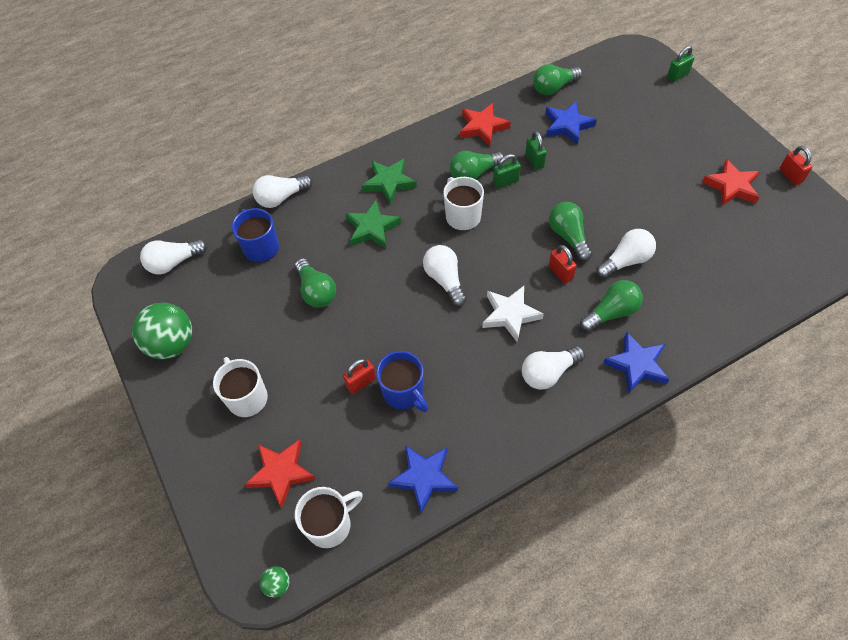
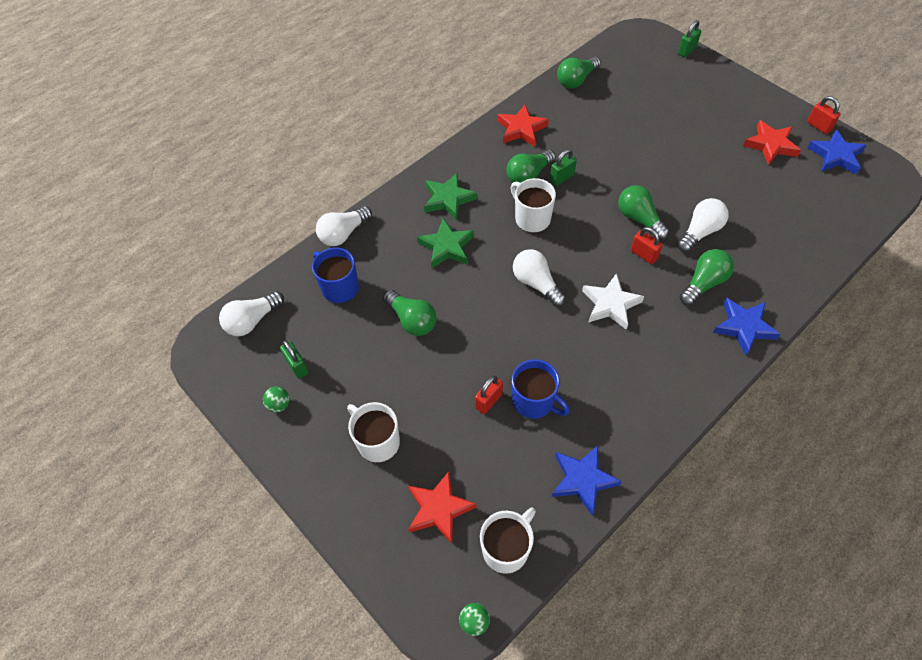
camera: 15 degrees left, 0 degrees up
green ball [132,303,192,359] -> green ball [263,387,290,413], size x0.44
white light bulb [522,346,585,390] -> none
green padlock [525,131,547,170] -> green padlock moved to [280,340,309,379]
blue star [545,102,597,145] -> blue star moved to [807,130,867,174]

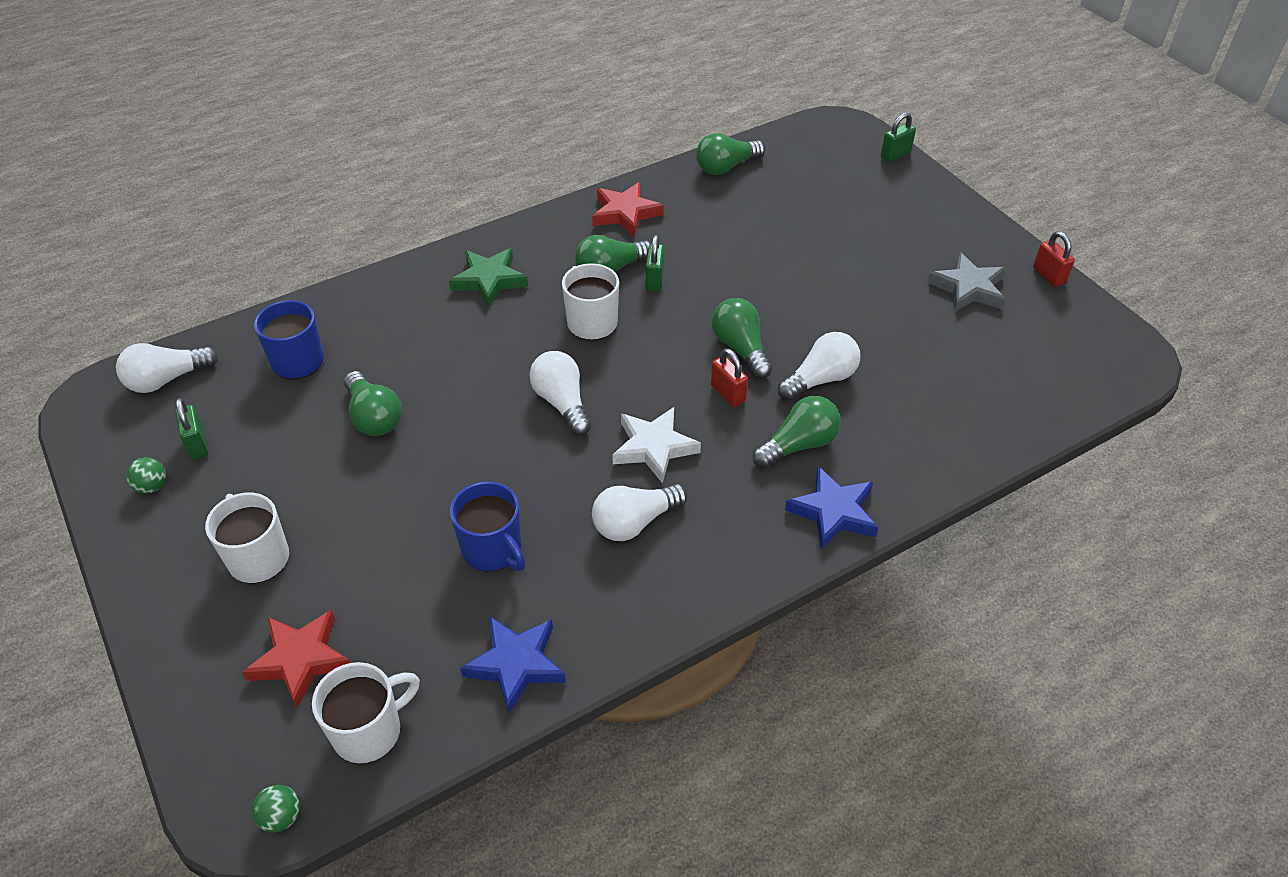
camera: 10 degrees right, 10 degrees down
white light bulb [316,206,372,246] -> white light bulb moved to [592,484,688,541]
green star [417,218,474,268] -> none
red padlock [475,376,503,414] -> none
green padlock [550,149,577,186] -> green padlock turned 60 degrees counterclockwise [646,235,664,291]
red star [743,120,801,165] -> grey star [927,252,1005,312]
blue star [807,130,867,174] -> none

